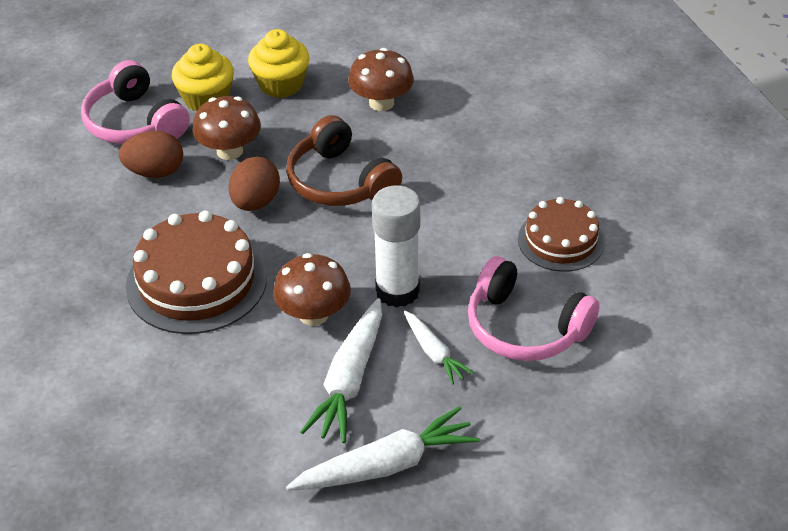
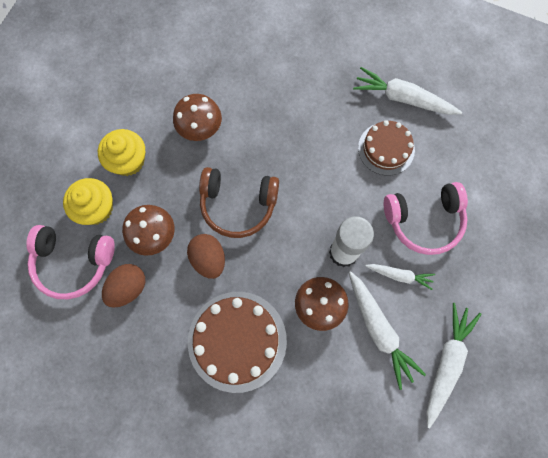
camera: 45 degrees left, 30 degrees up
none -> white carrot [353,67,462,115]

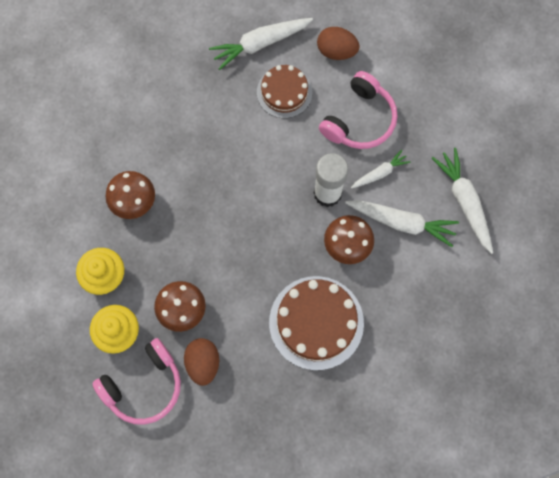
camera: 45 degrees left, 0 degrees up
brown egg [187,234,225,279] -> brown egg moved to [317,27,360,60]
brown headphones [199,167,279,238] -> none

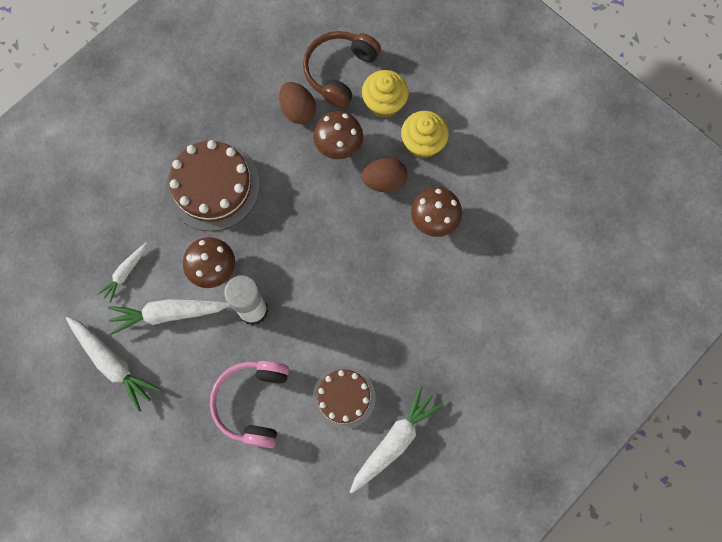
camera: 155 degrees right, 0 degrees up
pink headphones [92,338,181,425] -> brown headphones [303,31,381,109]
brown egg [317,27,360,60] -> brown egg moved to [362,158,407,192]
white carrot [351,150,410,189] -> white carrot moved to [97,243,147,303]

